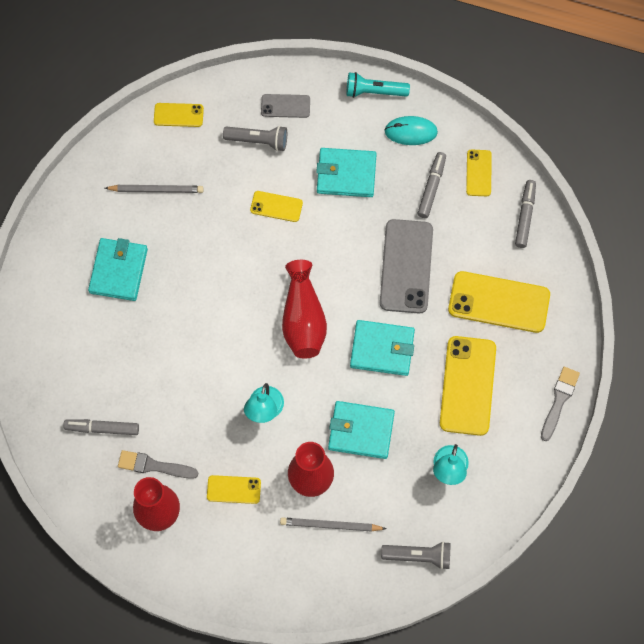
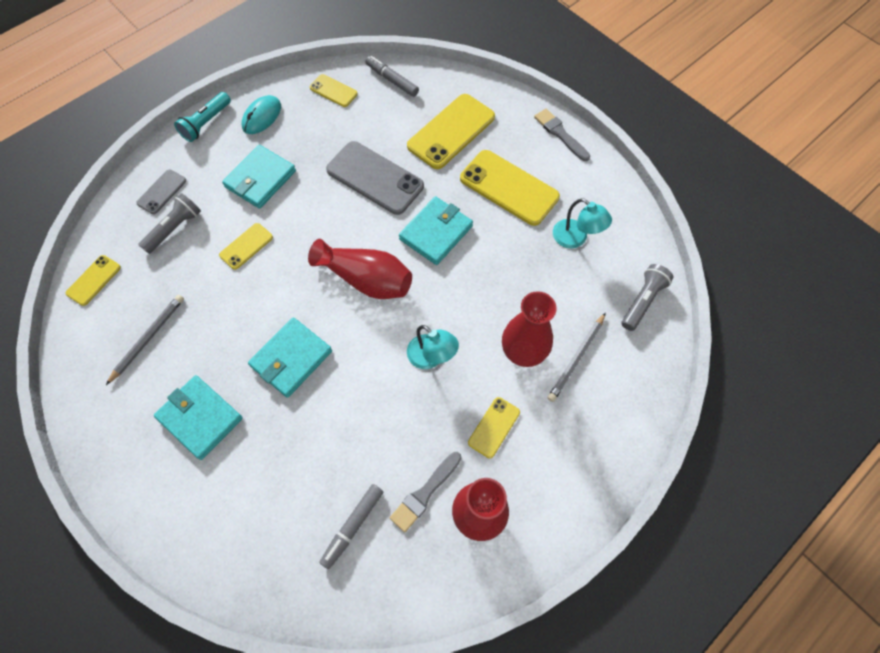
camera: 60 degrees left, 5 degrees down
turquoise wallet [328,401,395,459] -> turquoise wallet moved to [248,317,332,398]
grey marker [417,152,446,218] -> none

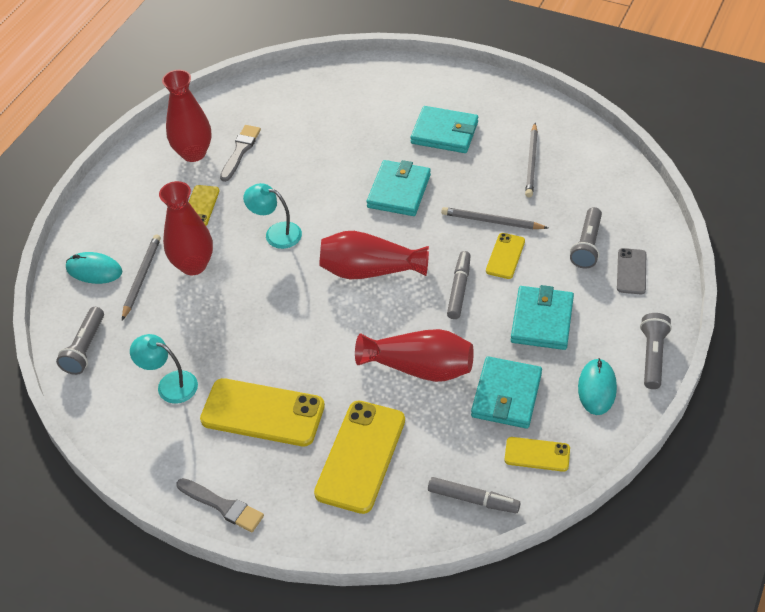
camera: 160 degrees right, 15 degrees down
yellow phone [66,255,121,306] -> none
turquoise flashlight [174,92,231,142] -> grey flashlight [640,313,672,389]
grey marker [319,484,383,569] -> grey marker moved to [447,251,470,319]
grey phone [326,141,424,215] -> red vase [355,329,474,382]
turquoise wallet [399,196,473,265] -> turquoise wallet moved to [471,356,542,429]
none -> turquoise mouse [66,252,122,284]
none -> grey pencil [441,207,548,229]

